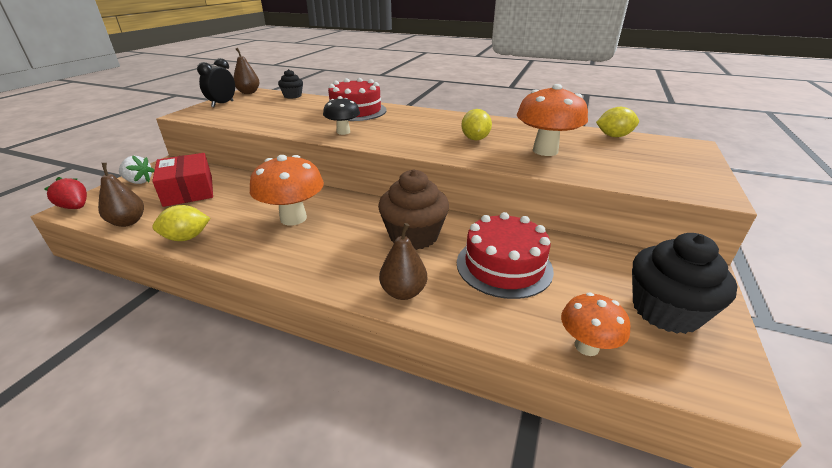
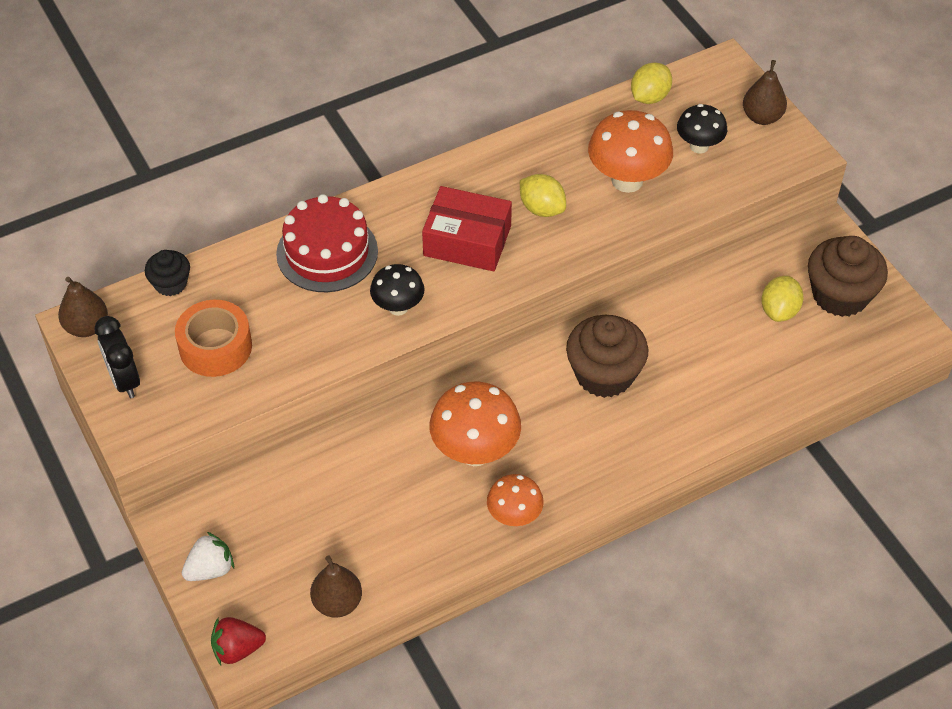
camera: 50 degrees left, 20 degrees up
red box [152,153,213,207] -> red box moved to [422,186,512,271]
yellow lemon [152,205,210,241] -> yellow lemon moved to [761,276,803,322]
brown pear [379,223,427,300] -> brown pear moved to [743,60,787,125]
red cake [457,212,554,299] -> none
orange mushroom [561,292,630,356] -> orange mushroom moved to [487,474,544,526]
black cupcake [632,233,738,334] -> brown cupcake [808,236,888,317]
none -> orange tape [175,300,252,377]
none -> black mushroom [677,104,727,153]

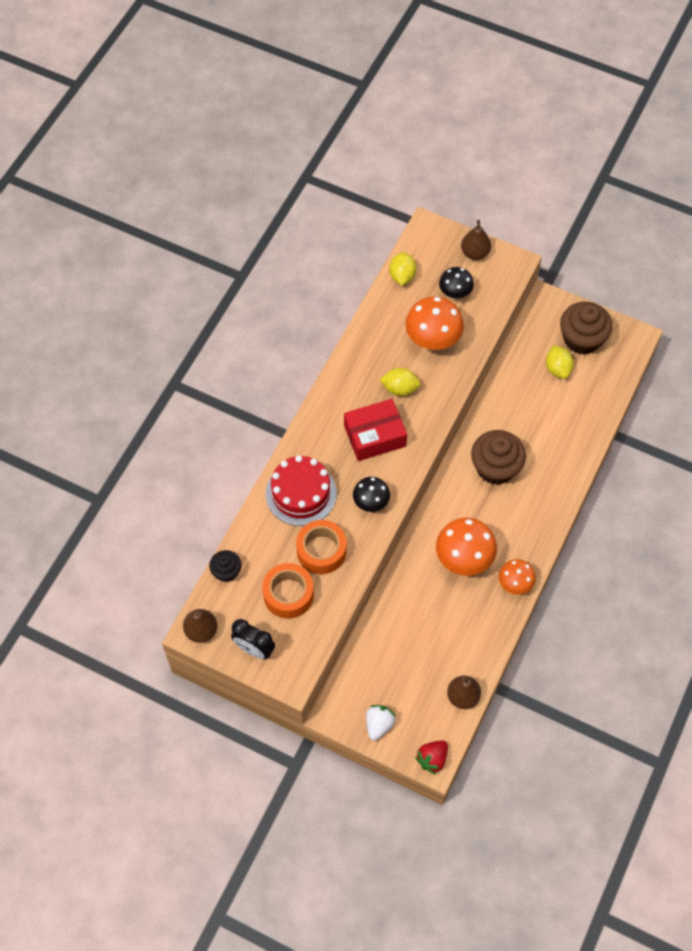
camera: 35 degrees left, 10 degrees up
none -> orange tape [296,520,347,574]

